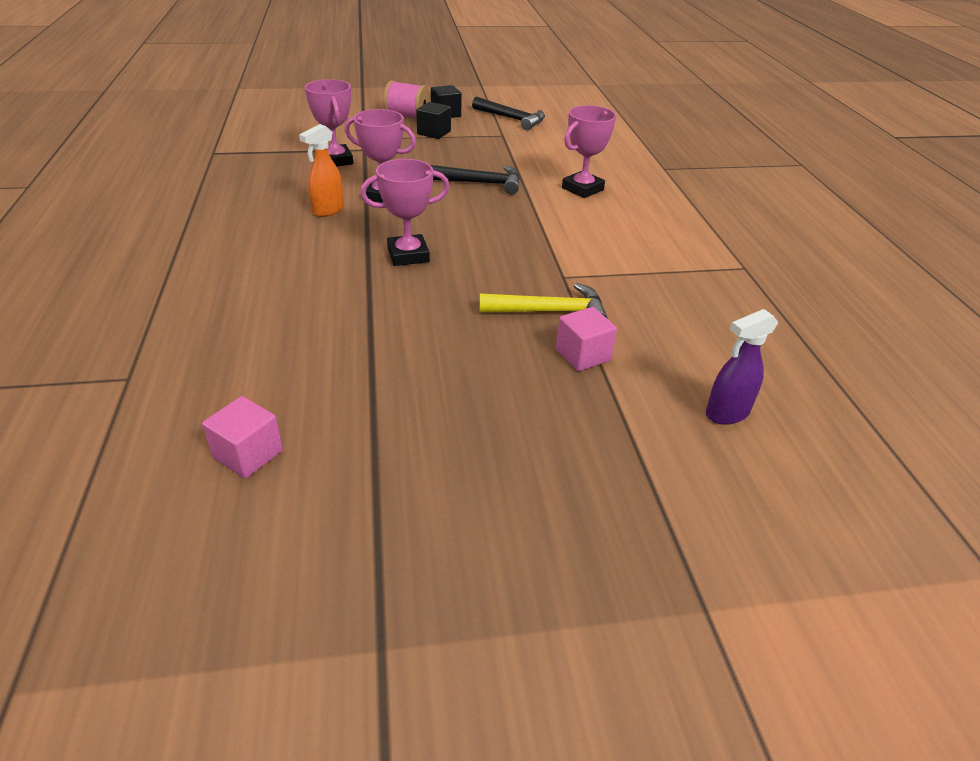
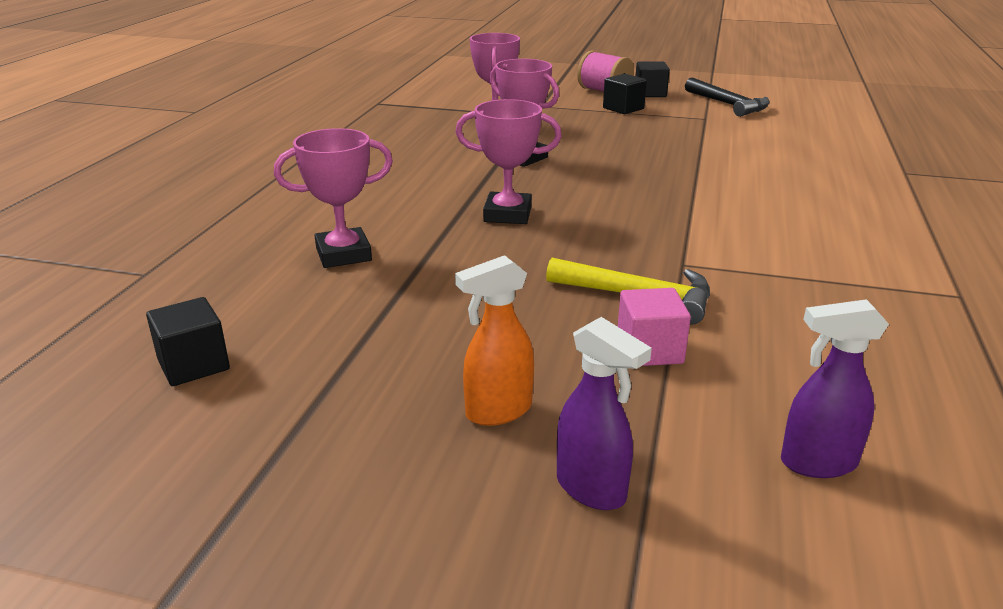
camera: 25 degrees right, 10 degrees down
pink cube [202,396,283,478] -> black cube [146,297,230,386]
orange spray bottle [299,124,344,217] -> orange spray bottle moved to [455,255,534,426]
black hammer [431,165,520,195] -> none
pink trophy [562,105,616,198] -> pink trophy moved to [274,128,393,268]
none -> purple spray bottle [557,317,652,510]

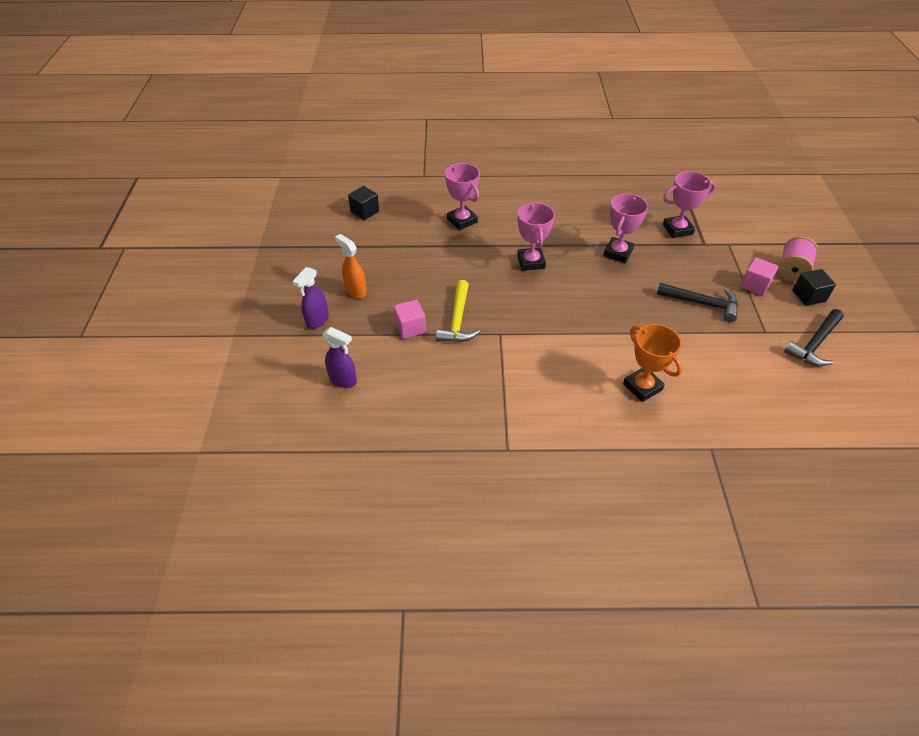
camera: 75 degrees right, 20 degrees up
black cube [603,74,647,114] -> pink cube [740,257,778,296]
purple spray bottle [781,299,889,478] -> purple spray bottle turned 135 degrees clockwise [322,327,357,388]
none -> orange trophy [623,324,682,402]
none -> black hammer [657,283,738,322]

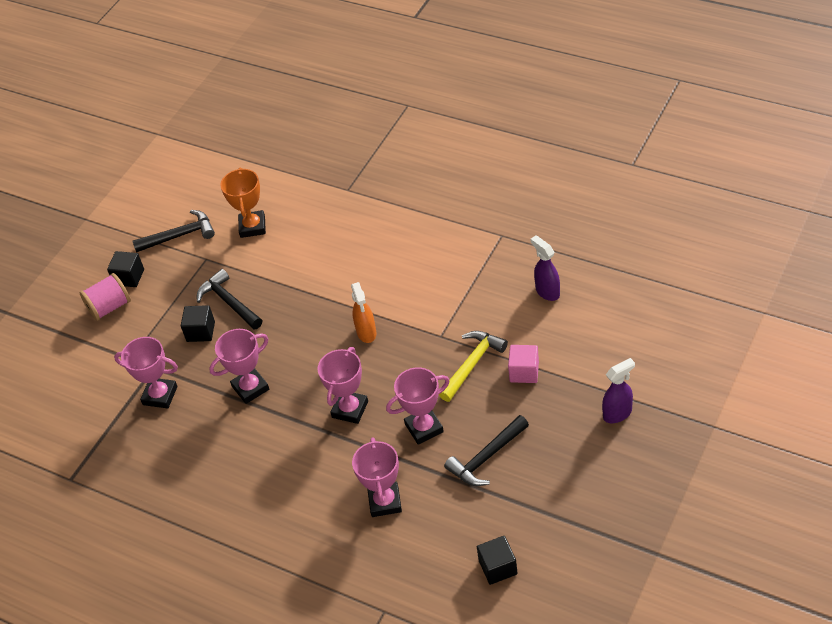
camera: 145 degrees left, 0 degrees up
purple spray bottle [322,327,357,388] -> purple spray bottle moved to [531,236,560,301]
orange spray bottle [335,234,367,298] -> orange spray bottle moved to [351,282,377,343]
orange trophy [623,324,682,402] -> orange trophy moved to [220,167,266,238]
pink cube [740,257,778,296] -> none
none -> black cube [181,305,215,342]
none -> pink trophy [386,367,450,445]
none -> black hammer [444,415,529,486]

